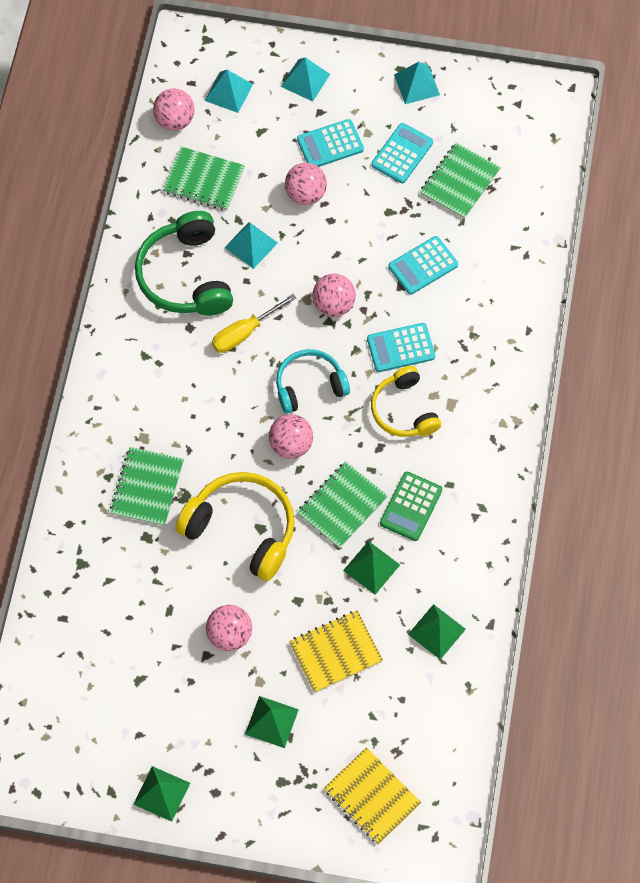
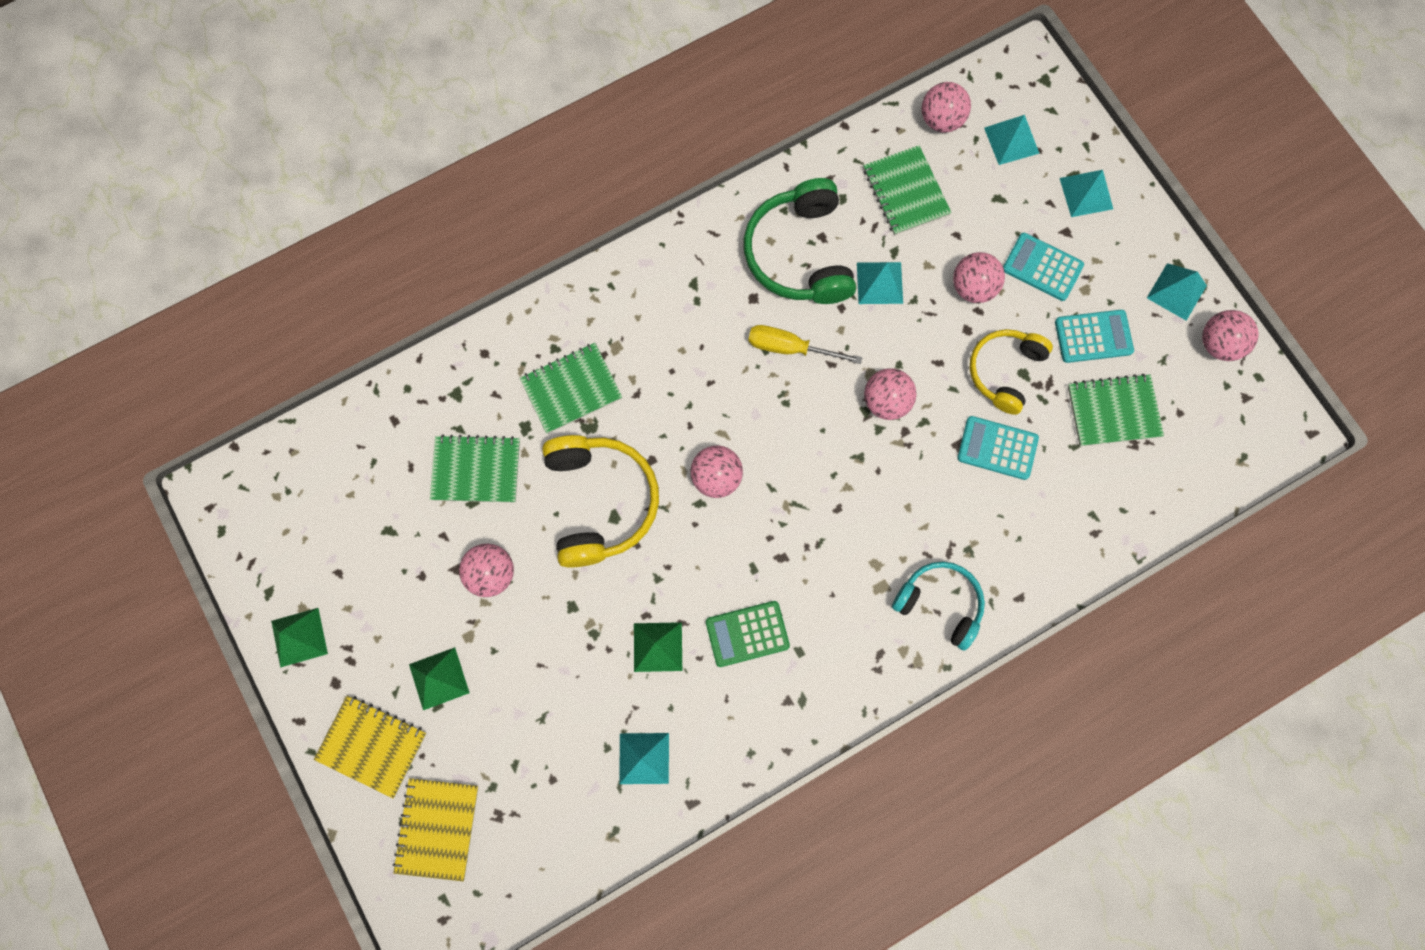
camera: 50 degrees right, 10 degrees up
green headphones [135,211,233,316] -> green headphones turned 45 degrees counterclockwise [744,178,856,304]
turquoise headphones [276,349,350,414] -> turquoise headphones moved to [892,562,985,650]
yellow notebook [289,610,383,693] -> yellow notebook moved to [314,695,427,798]
green notebook [297,461,388,549] -> green notebook moved to [430,435,520,502]
turquoise calculator [367,323,435,372] -> none
yellow headphones [371,366,441,437] -> yellow headphones moved to [970,329,1053,415]
green pyramid [408,604,466,660] -> turquoise pyramid [619,733,669,784]
none -> pink ball [1202,310,1259,361]

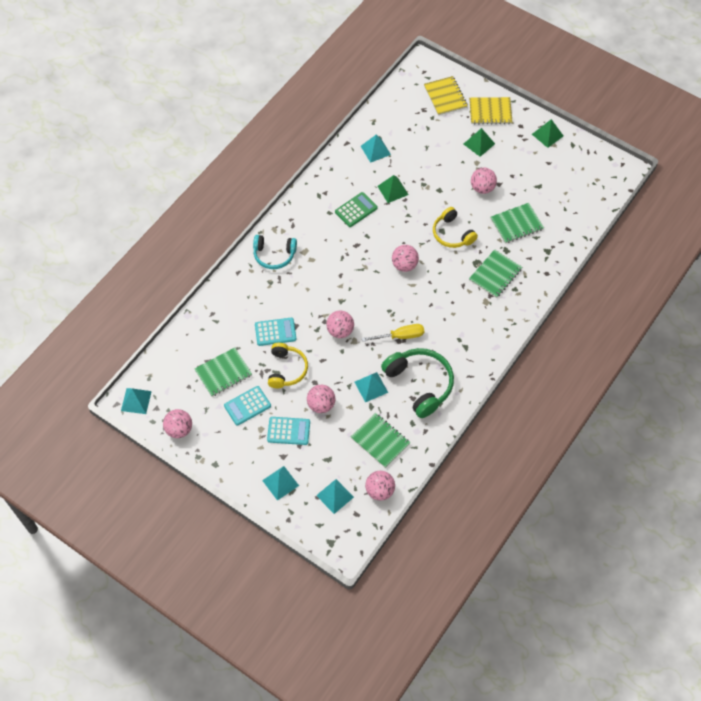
camera: 155 degrees right, 15 degrees down
yellow headphones [542,435,659,568] -> yellow headphones [433,207,478,248], size x0.66
turquoise pyramid [1147,263,1207,321] -> turquoise pyramid moved to [121,388,152,414]

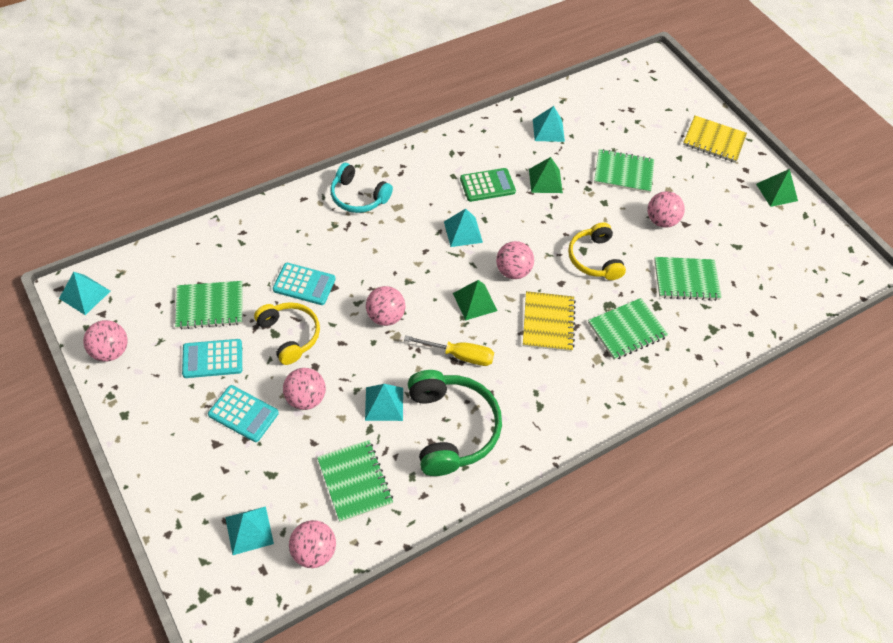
camera: 20 degrees right, 5 degrees down
turquoise pyramid [262,466,299,501] -> turquoise pyramid moved to [444,209,483,247]
yellow headphones [268,343,308,388] -> yellow headphones turned 60 degrees counterclockwise [254,302,320,365]
yellow notebook [424,76,468,116] -> yellow notebook moved to [523,291,576,352]
green pyramid [464,128,495,157] -> green pyramid moved to [453,280,497,321]
none -> green notebook [594,149,654,193]

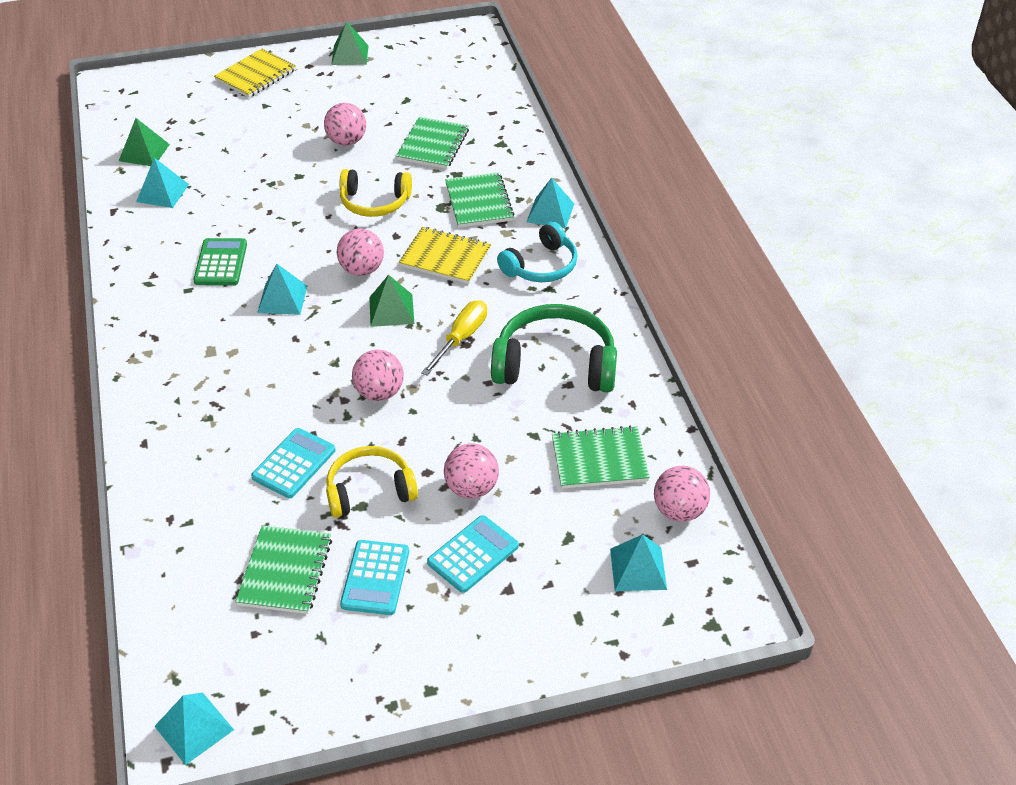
camera: 70 degrees left, 10 degrees down
pink ball [83,320,128,362] -> none
turquoise headphones [330,163,393,213] -> turquoise headphones moved to [497,222,577,282]
turquoise pyramid [365,384,403,421] -> turquoise pyramid moved to [527,177,574,229]
green pyramid [529,157,563,193] -> green pyramid moved to [119,118,170,166]
green notebook [594,149,654,193] -> none

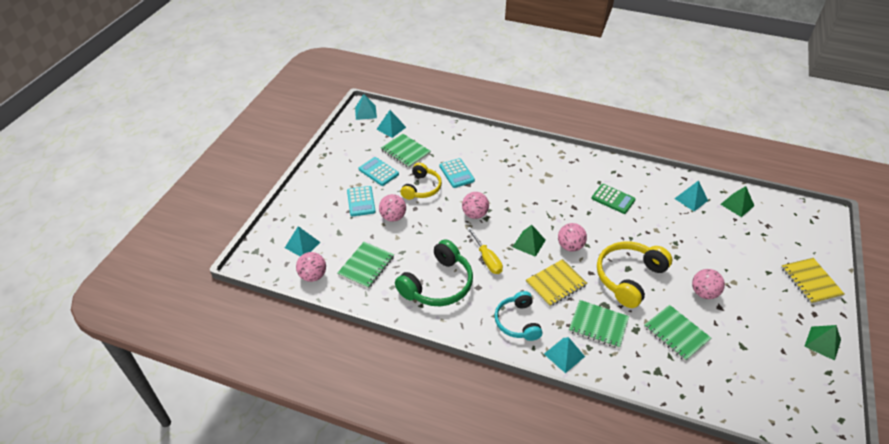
camera: 125 degrees right, 0 degrees up
turquoise pyramid [257,264,307,315] -> turquoise pyramid moved to [376,110,406,138]
yellow headphones [340,169,412,217] -> yellow headphones [597,241,672,308], size x1.52

